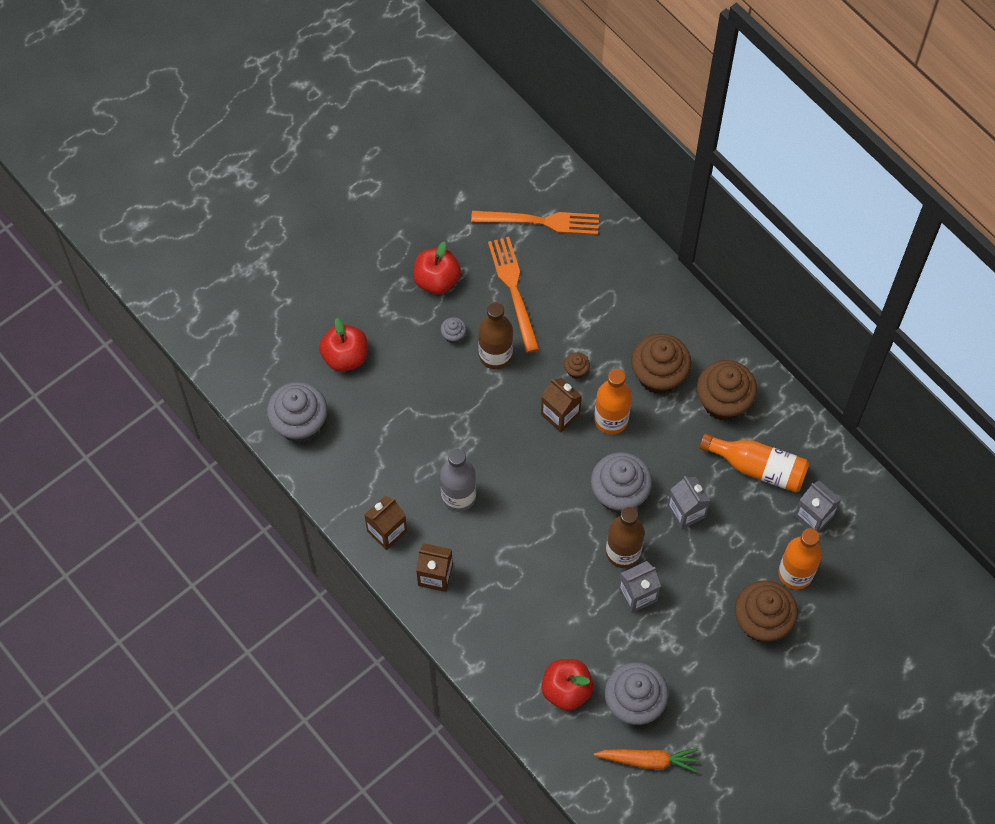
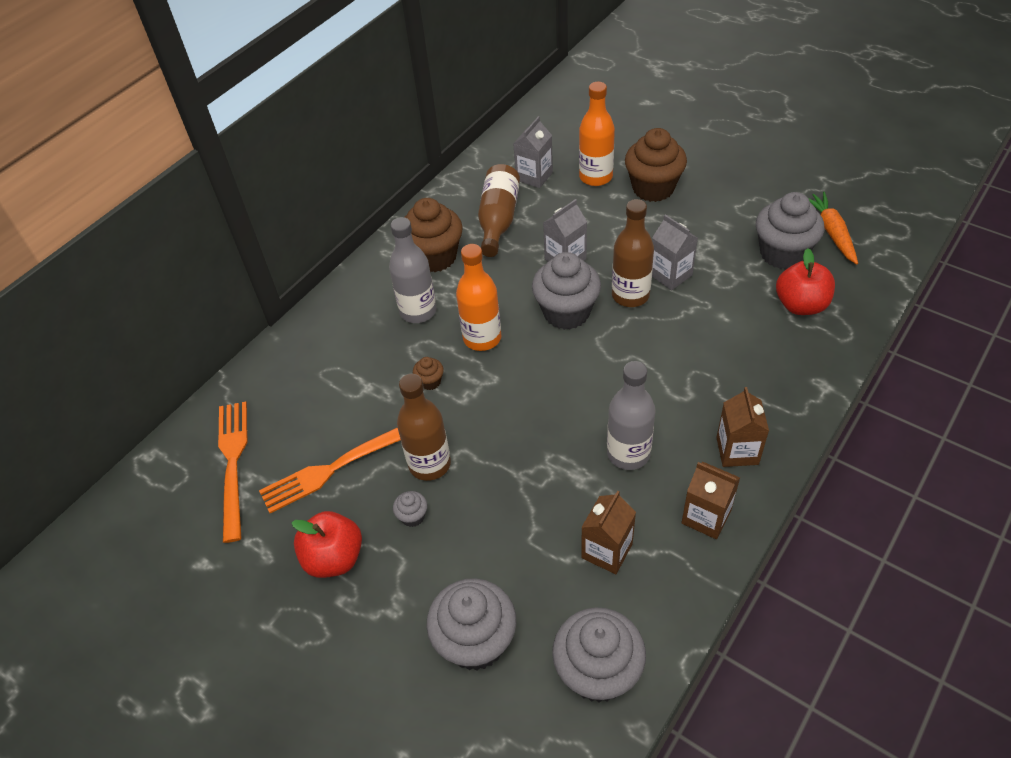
camera: 100 degrees left, 15 degrees down
red apple [319,318,368,372] -> grey cupcake [426,578,516,670]
brown carton [541,378,582,432] -> brown carton moved to [581,491,636,574]
brown cupcake [631,334,691,394] -> grey bottle [389,217,437,323]
orange bottle [699,433,809,492] -> brown bottle [478,164,520,257]

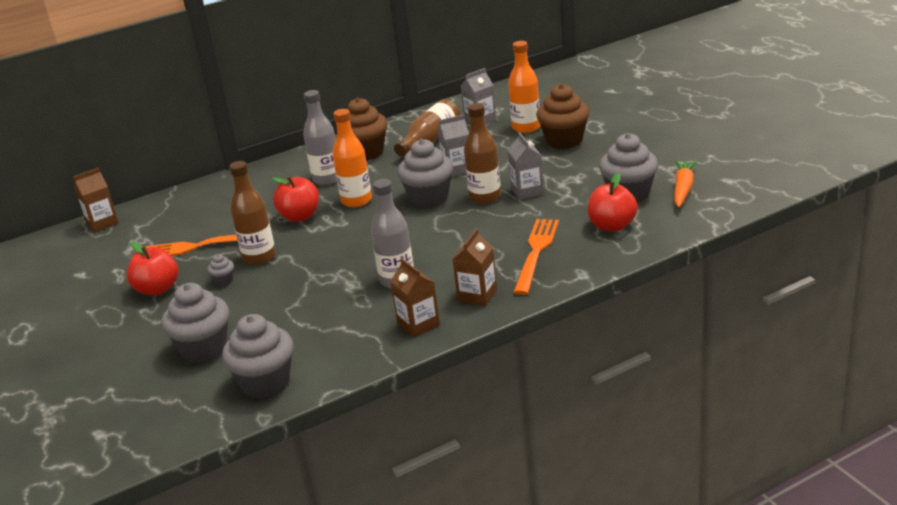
camera: 25 degrees right, 20 degrees down
orange fork [218,402,247,543] -> orange fork moved to [513,219,559,295]
brown cupcake [413,357,444,390] -> red apple [272,176,319,222]
brown carton [581,491,636,574] -> brown carton moved to [73,168,119,232]

